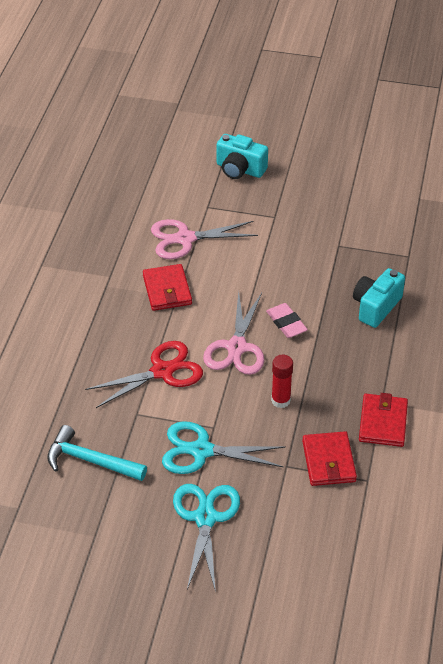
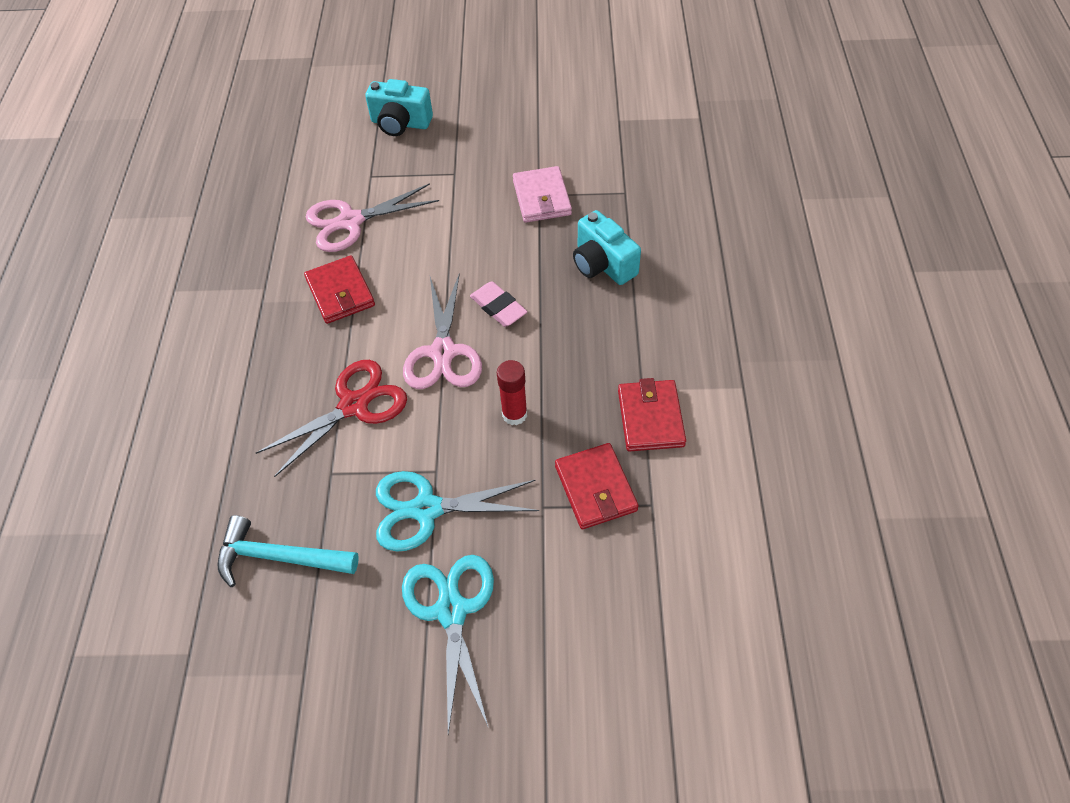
camera: 10 degrees left, 10 degrees up
turquoise camera [353,268,405,328] -> turquoise camera turned 60 degrees counterclockwise [573,210,641,285]
none -> pink wallet [513,166,572,223]

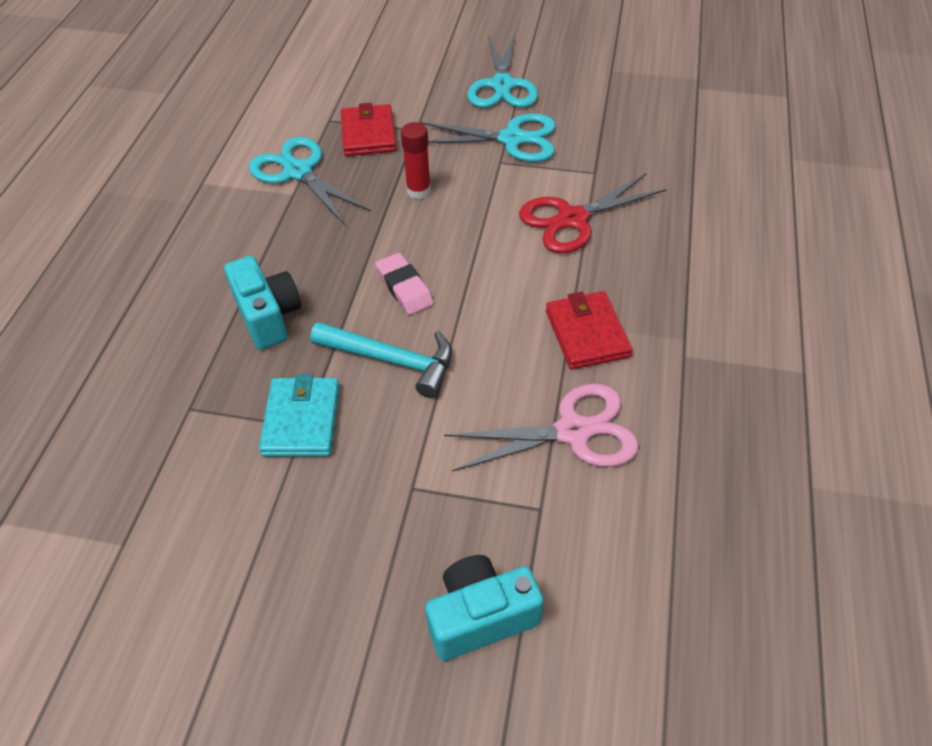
camera: 170 degrees left, 5 degrees down
turquoise hammer [217,515,359,587] -> turquoise hammer moved to [310,322,452,398]
turquoise camera [365,79,433,136] -> turquoise camera turned 45 degrees counterclockwise [425,555,544,661]
pink scissors [403,273,482,389] -> none
pink wallet [513,166,572,223] -> turquoise wallet [259,374,340,457]
red wallet [618,378,686,452] -> turquoise scissors [249,137,371,225]

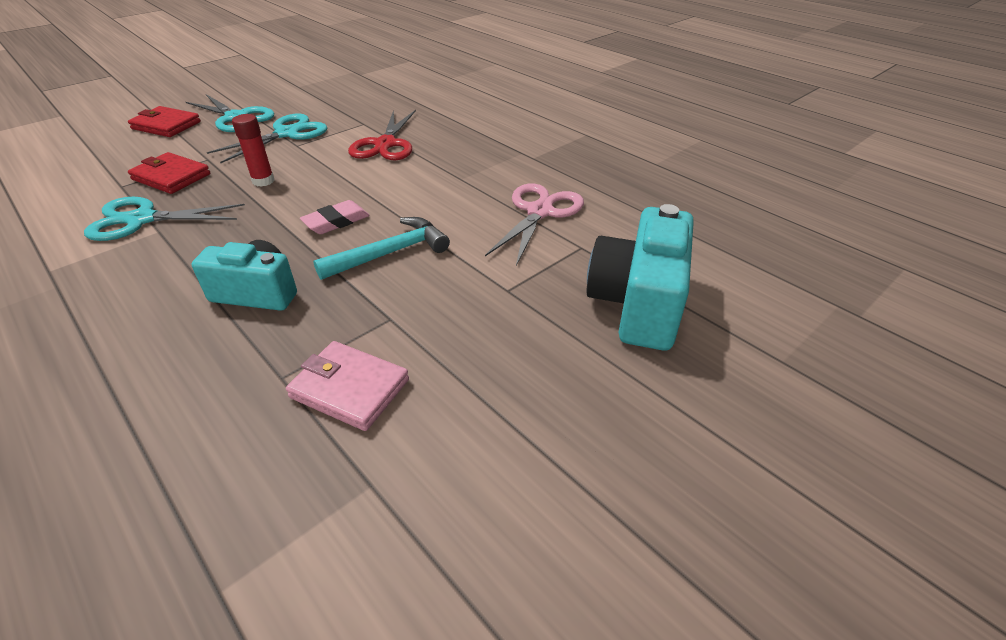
camera: 55 degrees left, 10 degrees down
turquoise wallet [259,374,340,457] -> none
pink eraser [375,253,434,315] -> pink eraser turned 45 degrees counterclockwise [300,200,370,234]
turquoise camera [425,555,544,661] -> turquoise camera [586,204,694,350], size x1.52
red wallet [546,291,633,370] -> red wallet moved to [128,106,201,137]
none -> pink wallet [286,341,409,431]

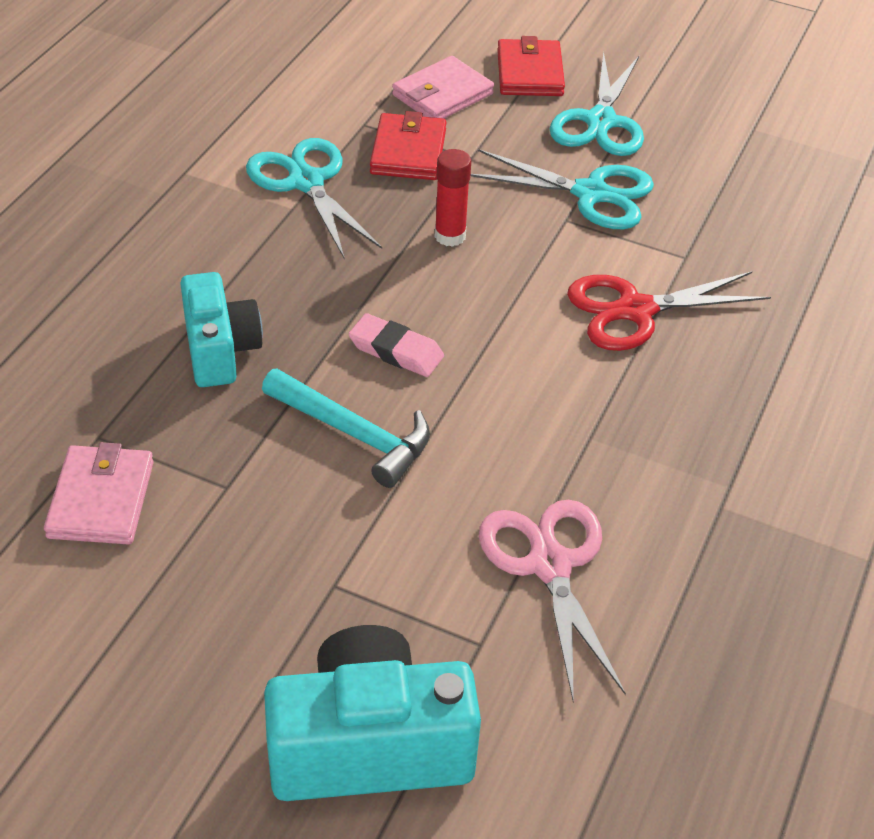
camera: 65 degrees right, 5 degrees up
pink scissors [485,183,584,266] -> pink scissors turned 105 degrees counterclockwise [479,500,626,702]
none -> pink wallet [392,56,494,118]

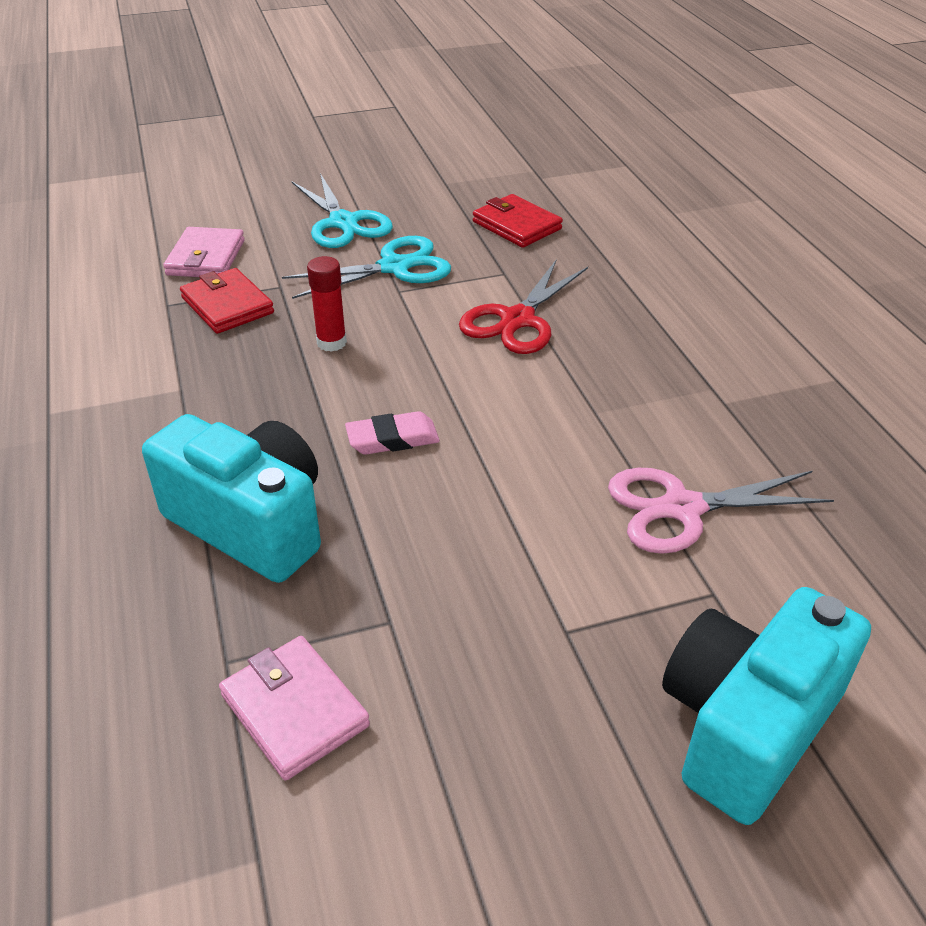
camera: 40 degrees left, 5 degrees down
turquoise camera [180,272,263,387] -> turquoise camera [142,414,321,583], size x1.52
turquoise scissors [246,138,382,258] -> none
turquoise hammer [262,369,430,488] -> none
pink scissors [479,500,626,702] -> pink scissors turned 45 degrees counterclockwise [608,468,834,554]
red wallet [497,36,565,96] -> red wallet moved to [473,194,563,248]

